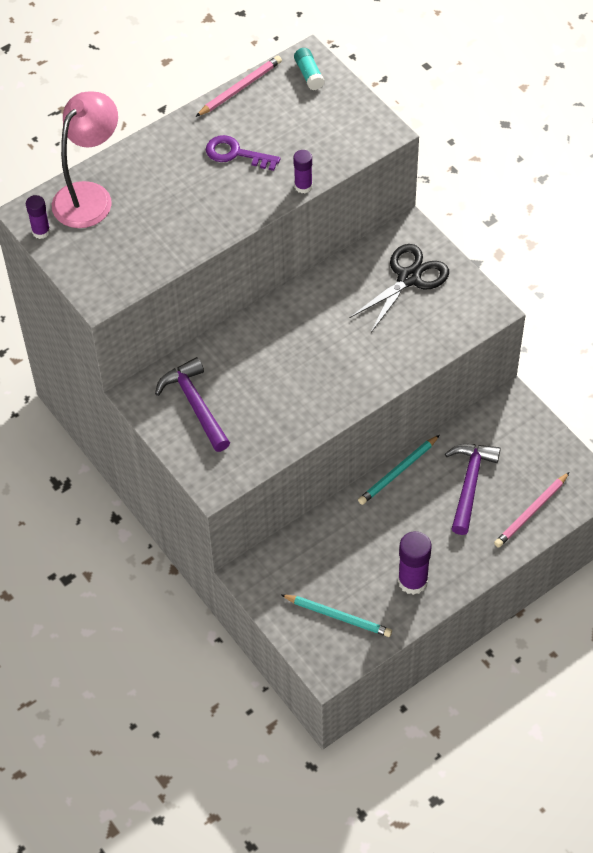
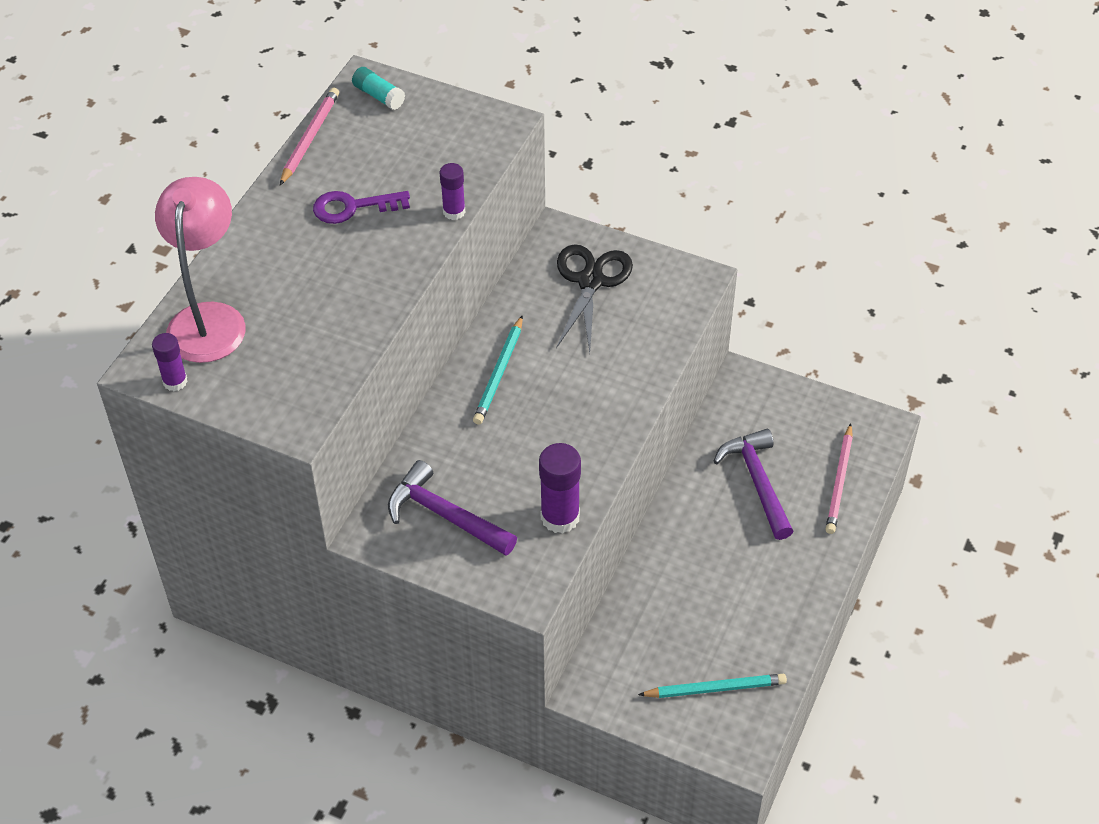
camera: 30 degrees left, 5 degrees down
turquoise pencil [358,435,440,505] -> turquoise pencil moved to [473,315,523,425]
purple glue stick [398,531,432,595] -> purple glue stick moved to [539,443,581,534]

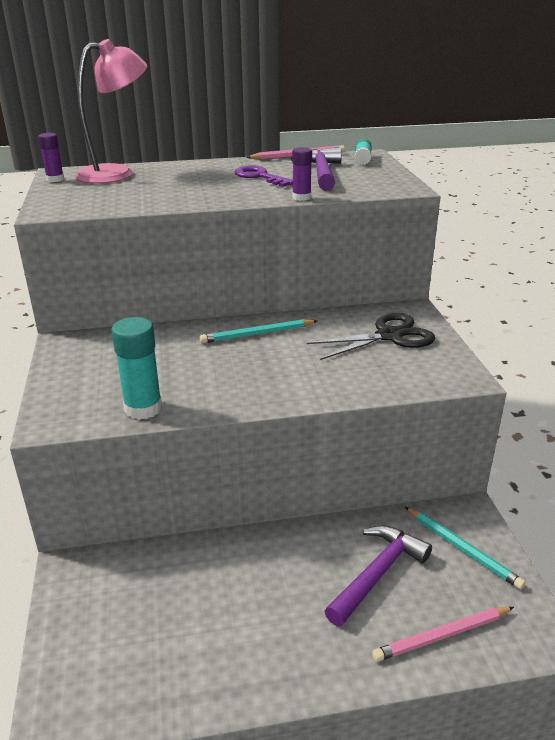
camera: 55 degrees right, 20 degrees down
purple hammer [388,460,517,556] -> purple hammer moved to [291,148,342,190]
purple glue stick [539,443,581,534] -> turquoise glue stick [112,317,162,420]
turquoise pencil [638,674,787,698] -> turquoise pencil moved to [405,507,526,589]

